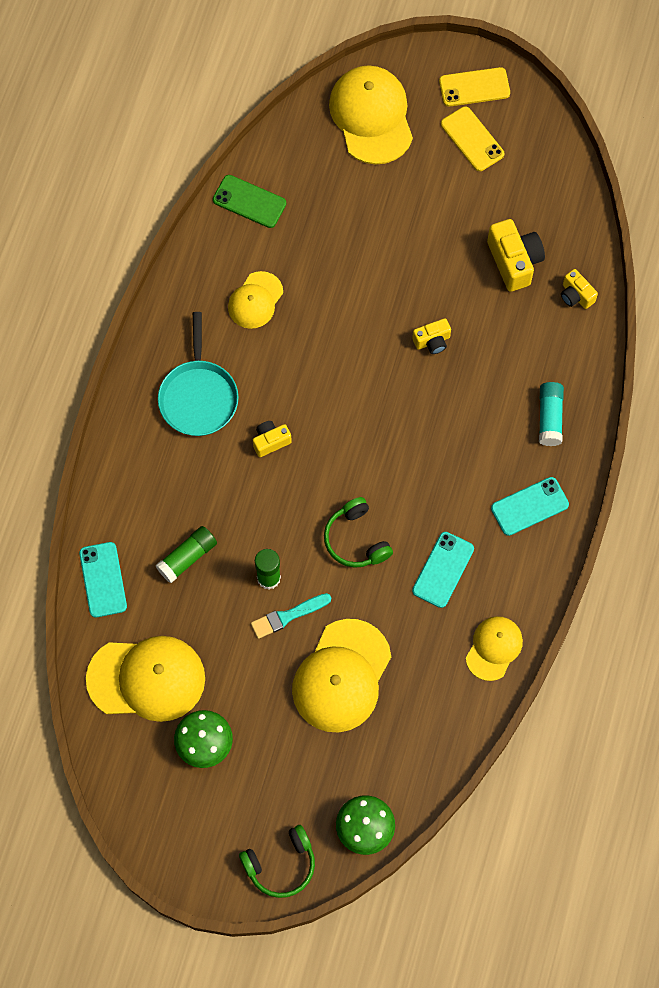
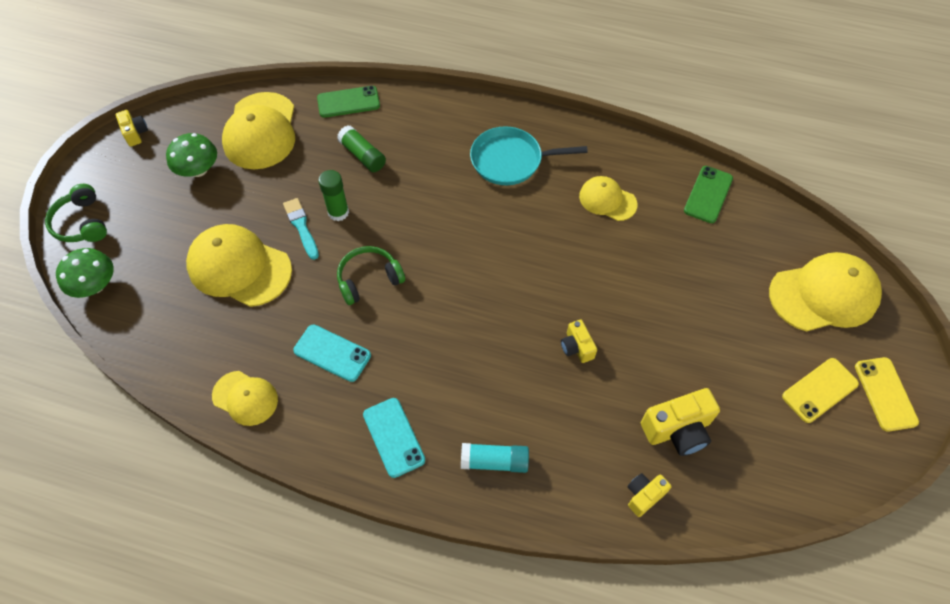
camera: 90 degrees right, 10 degrees down
turquoise phone [79,542,127,617] -> green phone [317,86,380,118]
yellow camera [253,421,292,457] -> yellow camera moved to [116,110,148,147]

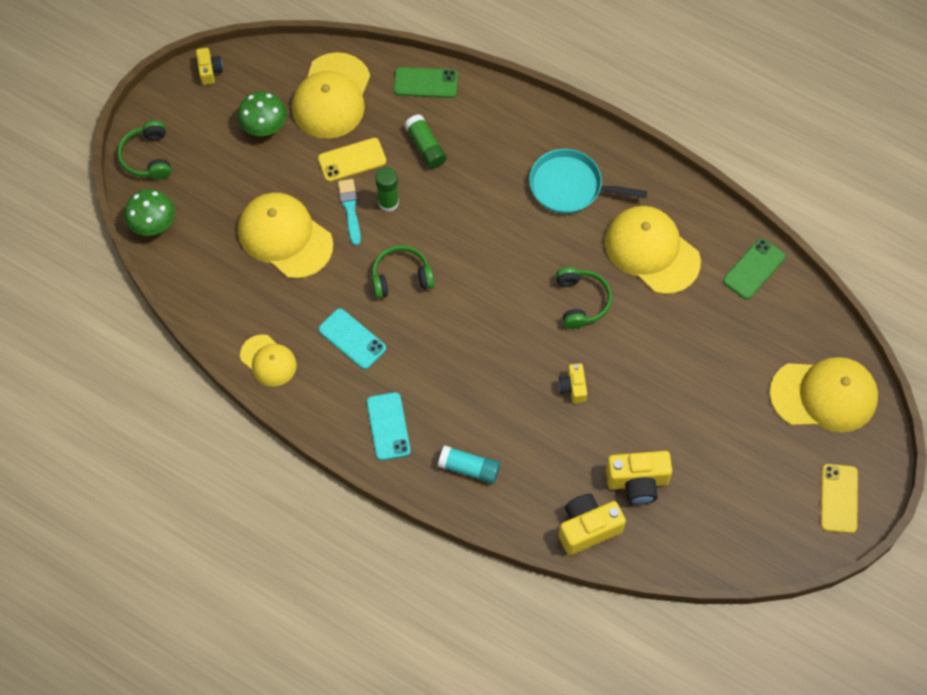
camera: 15 degrees right, 5 degrees up
yellow cap [579,176,637,221] -> yellow cap [605,206,701,294], size x1.73
yellow camera [628,473,671,517] -> yellow camera [559,494,626,555], size x1.72
yellow phone [782,358,859,423] -> yellow phone moved to [318,138,386,182]
none -> green headphones [556,267,612,329]

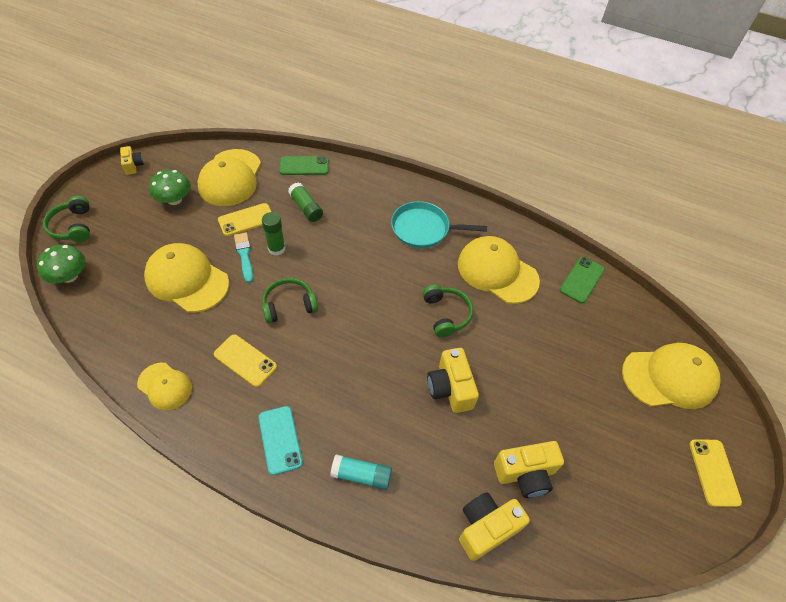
camera: 10 degrees left, 10 degrees down
turquoise phone [319,308,386,369] -> yellow phone [214,335,277,387]
yellow camera [559,363,587,403] -> yellow camera [427,348,479,413], size x1.72

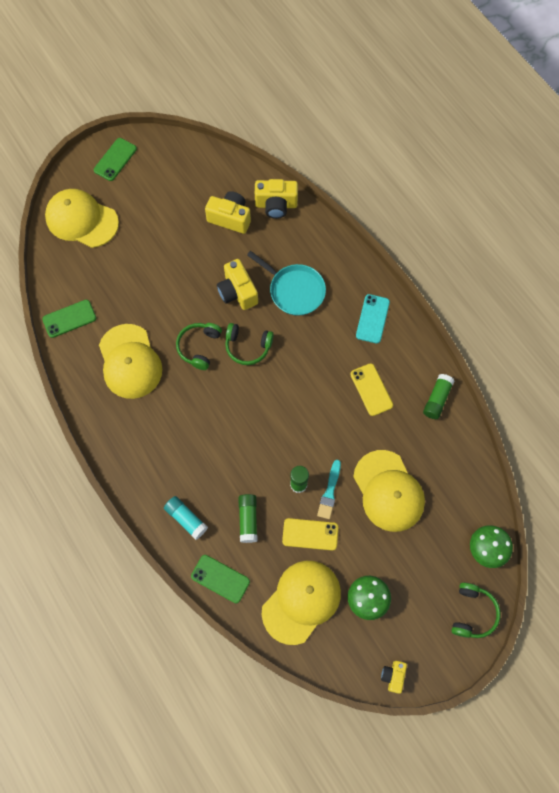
camera: 145 degrees left, 15 degrees up
yellow cap [137,363,192,410] -> green glue stick [423,374,455,419]
green headphones [262,278,318,324] -> green headphones moved to [225,323,274,365]
turquoise glue stick [330,454,392,490] -> turquoise glue stick moved to [164,496,208,540]
turquoise pan [391,201,487,248] -> turquoise pan moved to [247,251,326,316]
yellow camera [427,348,479,413] -> yellow camera turned 135 degrees clockwise [217,259,258,310]
yellow phone [689,439,742,507] -> green phone [94,138,137,181]

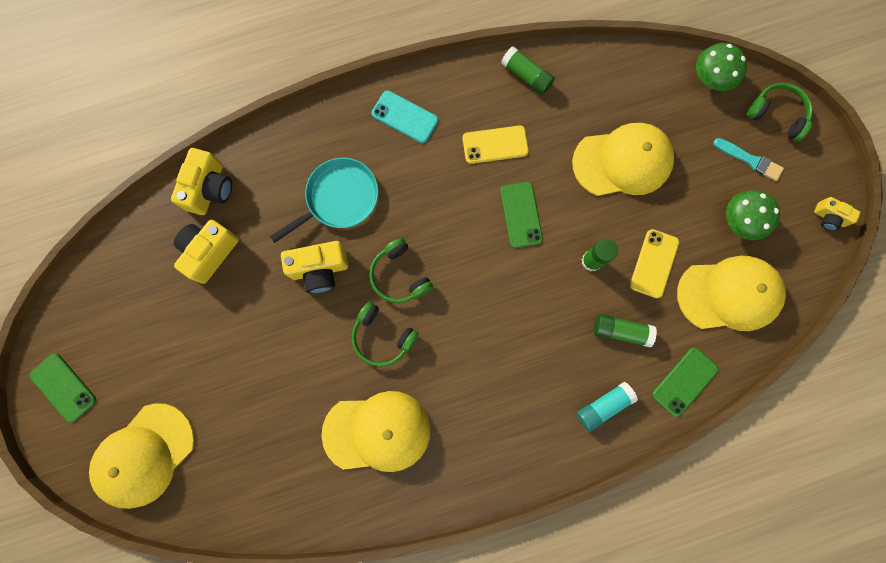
camera: 75 degrees left, 10 degrees up
green phone [42,300,96,338] -> green phone moved to [501,182,543,248]
green headphones [225,323,274,365] -> green headphones turned 120 degrees clockwise [369,238,433,303]
yellow cap [262,561,341,645] -> yellow cap turned 120 degrees clockwise [677,256,786,331]
turquoise brush [317,460,341,519] -> turquoise brush moved to [713,138,784,181]

